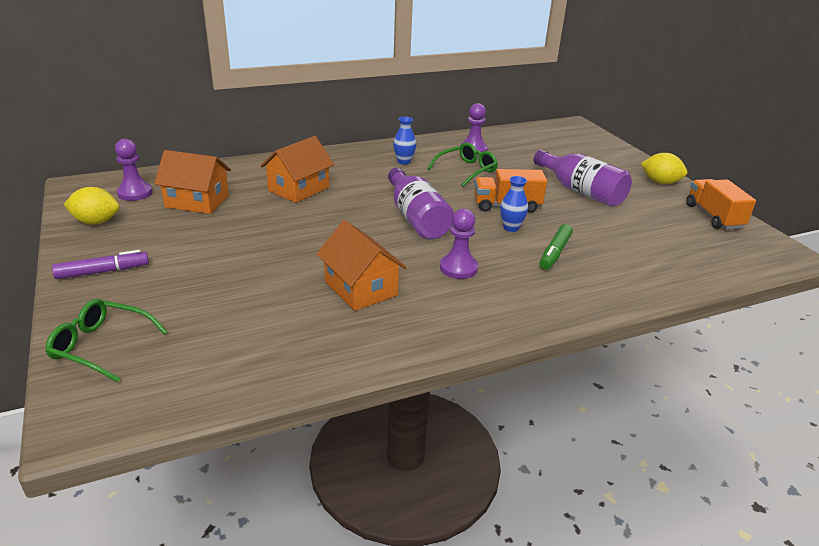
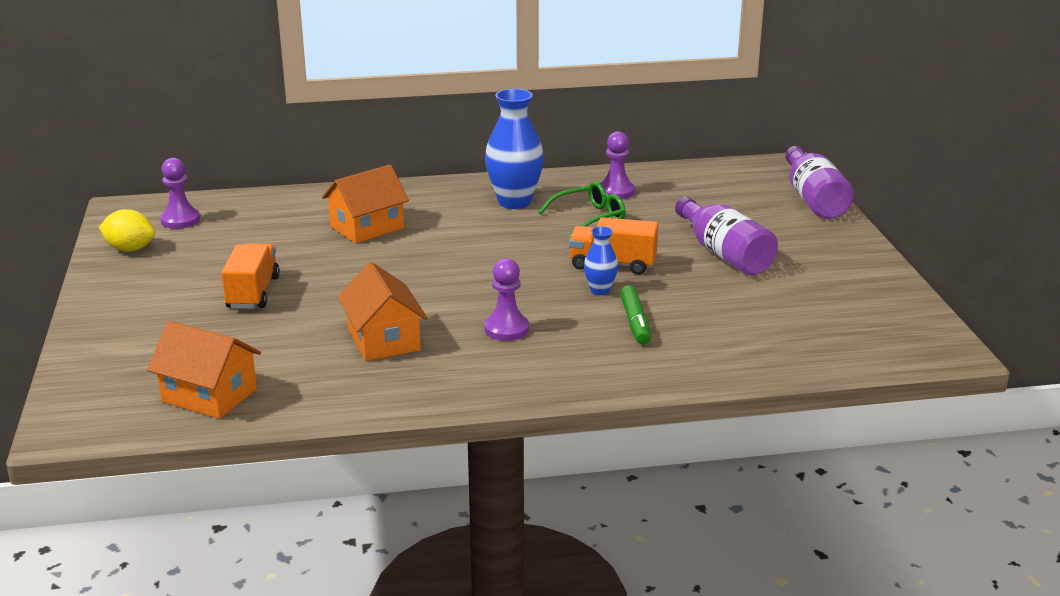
camera: 15 degrees right, 5 degrees down
green glasses [45,299,168,382] -> none
purple marker [52,250,149,279] -> none
orange house [154,150,231,214] -> orange house moved to [147,321,261,419]
purple bottle [388,168,454,240] -> purple bottle moved to [785,146,854,219]
blue vase [393,116,416,165] -> blue vase [485,89,544,209], size x1.95
green marker [540,224,573,270] -> green marker turned 45 degrees counterclockwise [620,285,651,345]
yellow lemon [641,153,687,184] -> none
orange truck [686,179,756,229] -> orange truck moved to [221,243,280,309]

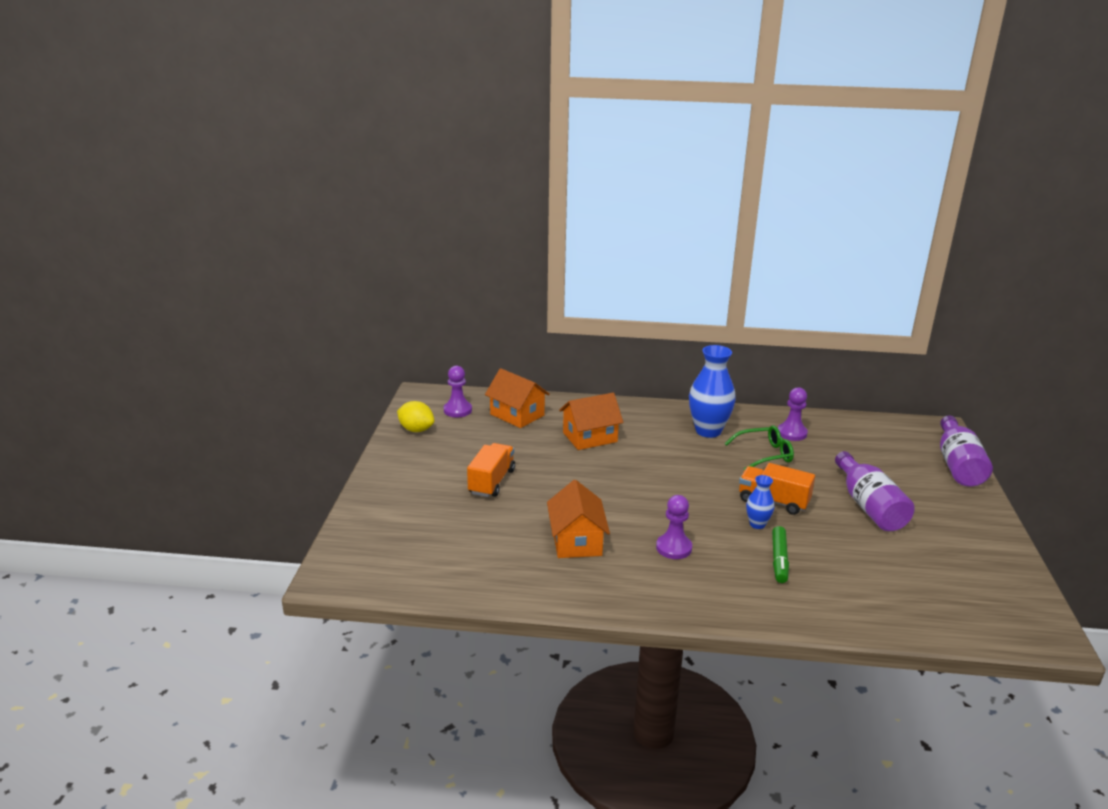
camera: 15 degrees right, 0 degrees up
orange house [147,321,261,419] -> orange house moved to [485,368,550,428]

